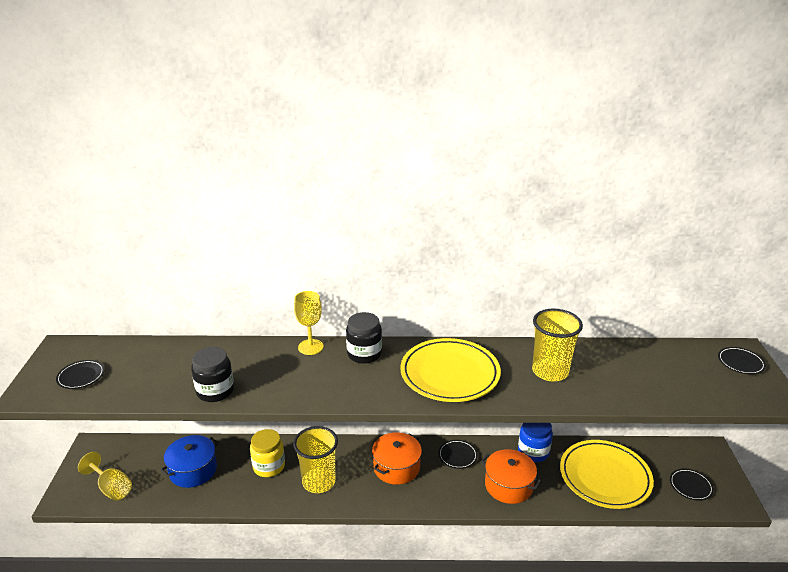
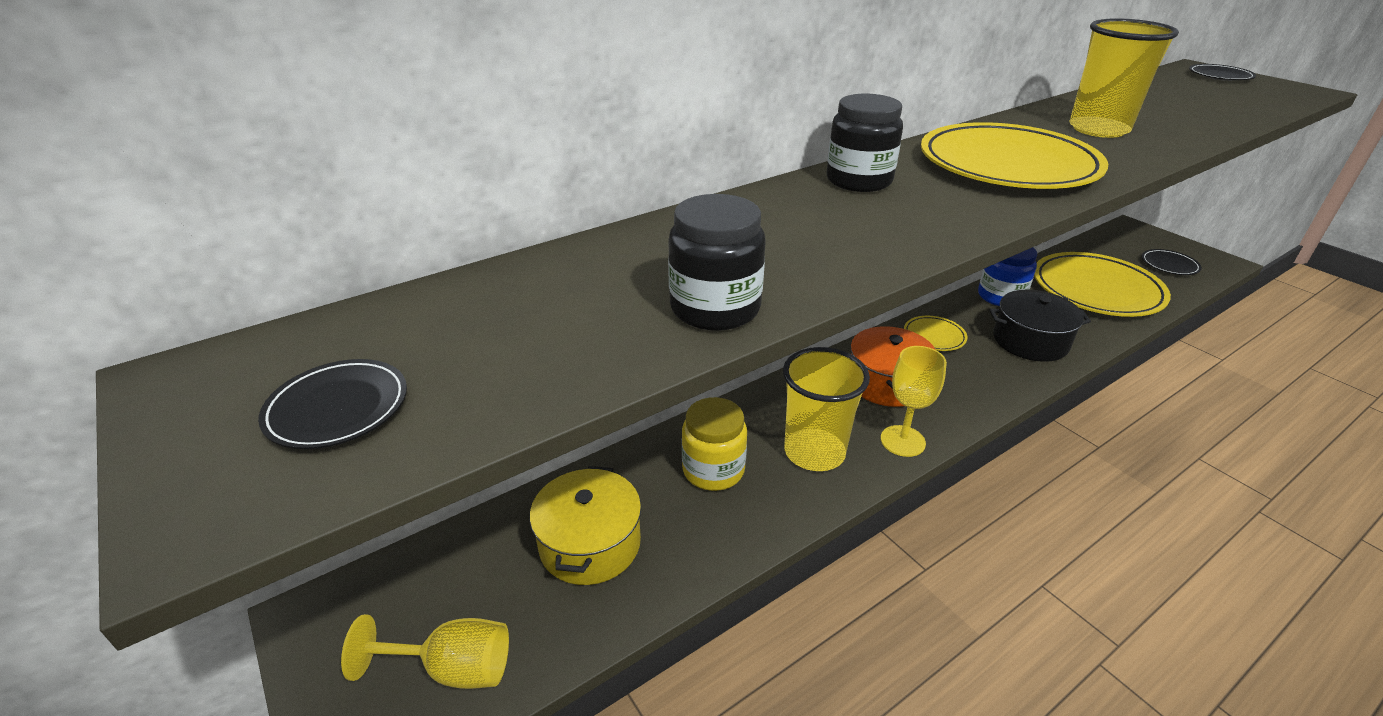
camera: 35 degrees left, 5 degrees up
blue pot [160,435,219,488] -> yellow pot [530,466,641,585]
yellow goblet [294,291,324,355] -> yellow goblet moved to [881,346,947,457]
black plate [438,440,478,469] -> yellow plate [904,316,967,351]
orange pot [481,449,542,504] -> black pot [989,290,1091,362]

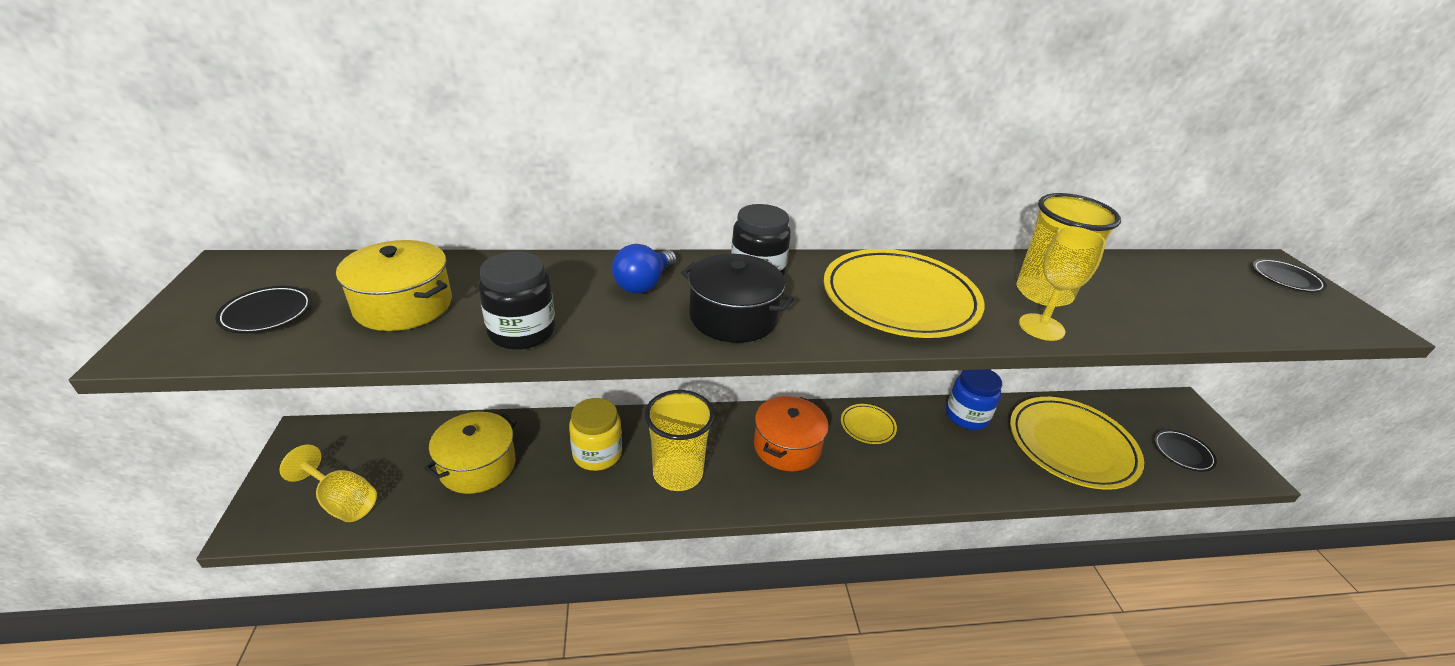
camera: 25 degrees right, 0 degrees up
yellow goblet [881,346,947,457] -> yellow goblet moved to [1019,226,1106,341]
black pot [989,290,1091,362] -> black pot moved to [681,254,794,343]
none -> yellow pot [336,240,452,331]
none -> blue light bulb [612,244,677,294]

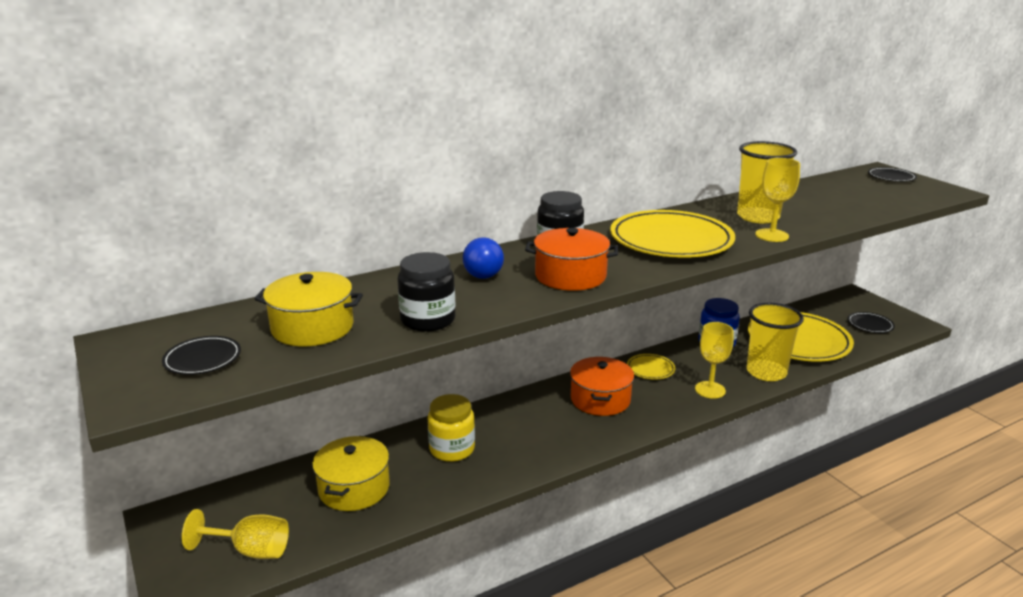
camera: 20 degrees left, 10 degrees down
yellow cup [645,390,715,491] -> yellow cup moved to [747,303,804,381]
black pot [681,254,794,343] -> orange pot [525,228,618,291]
none -> yellow goblet [695,322,734,399]

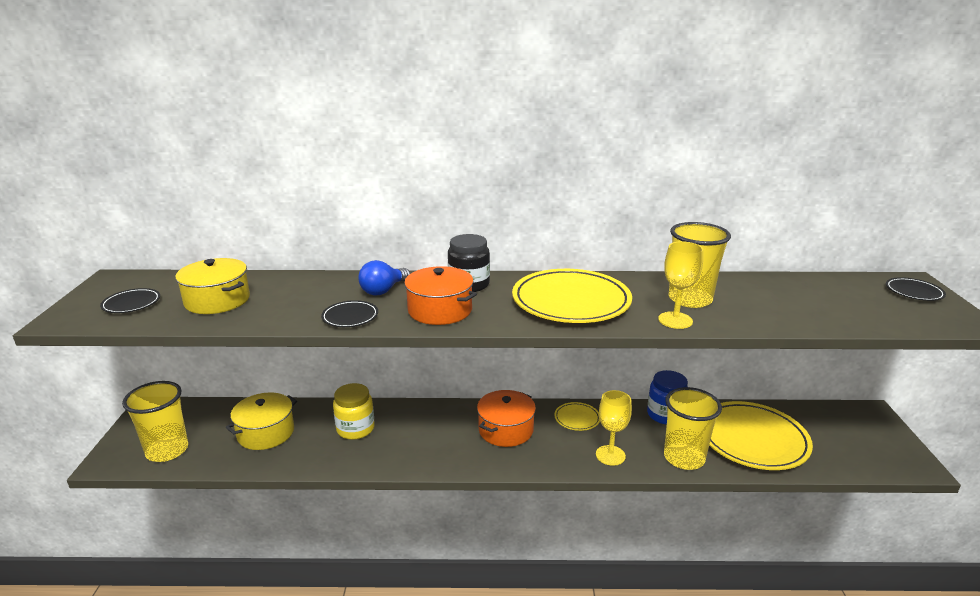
camera: 30 degrees right, 0 degrees up
yellow goblet [182,509,289,559] -> yellow cup [122,381,188,462]
black jar [397,252,455,332] -> none
black plate [848,312,895,333] -> black plate moved to [321,300,378,327]

